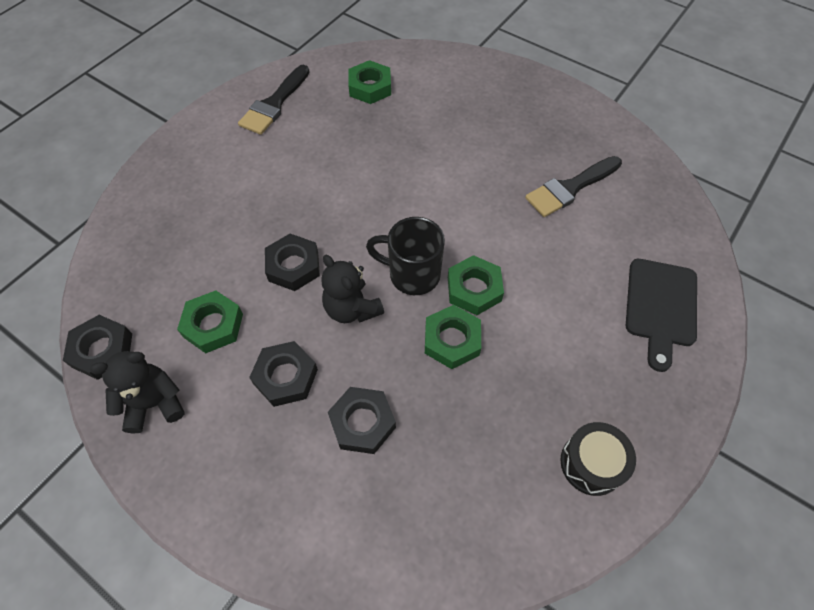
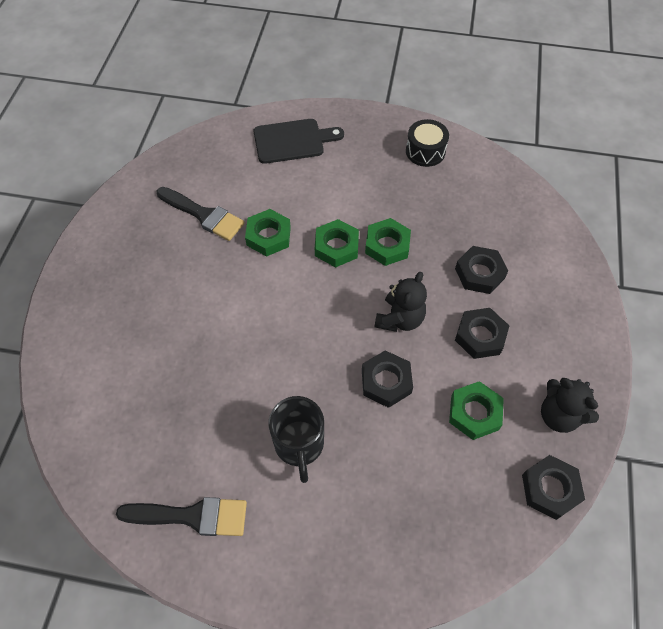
camera: 115 degrees left, 0 degrees up
green nut [348,60,391,104] -> green nut moved to [245,209,291,256]
black mug [366,217,445,295] -> black mug moved to [269,396,324,483]

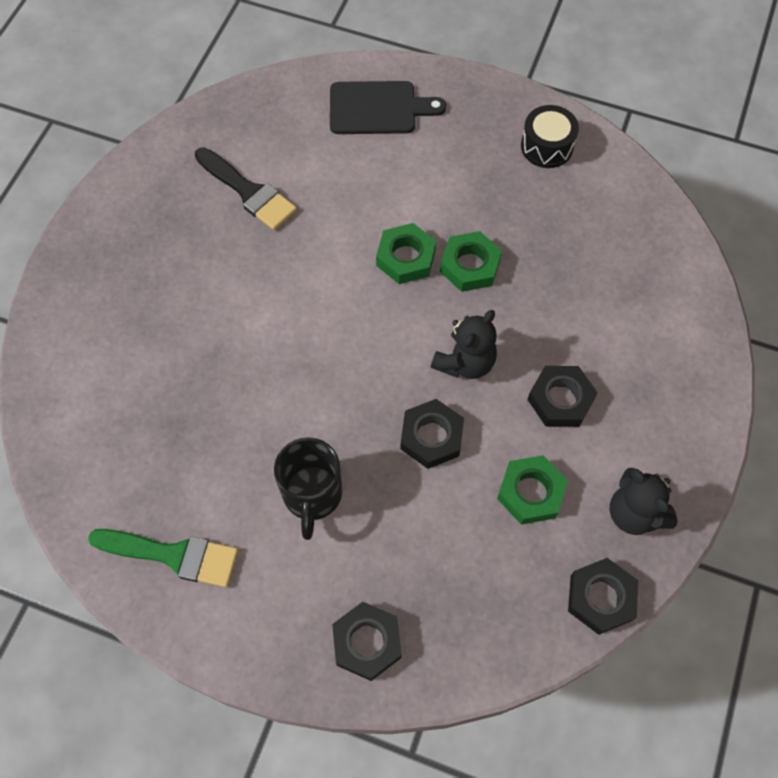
camera: 10 degrees right, 5 degrees up
black brush [116,497,247,536] -> green brush [88,529,238,587]
green nut [245,209,291,256] -> none
black nut [455,246,508,294] -> black nut moved to [332,602,402,681]

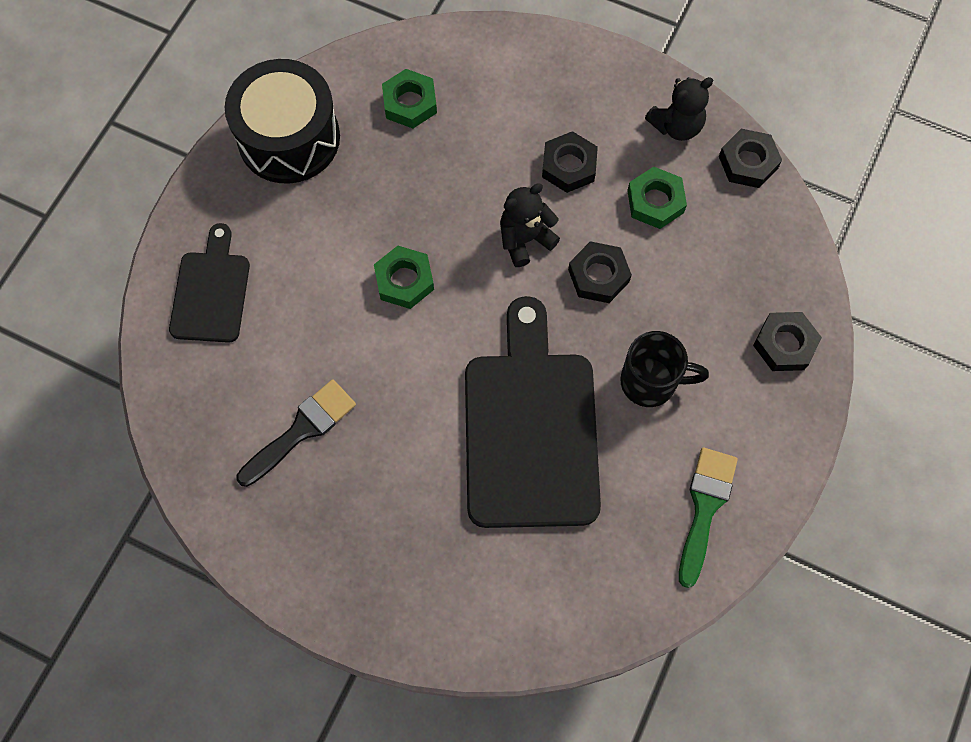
camera: 85 degrees left, 5 degrees up
black teddy bear [431,310,497,379] -> black teddy bear turned 75 degrees counterclockwise [500,183,560,267]
green nut [440,231,502,292] -> green nut moved to [382,69,437,128]
black drum [521,105,579,168] -> black drum [225,59,340,184], size x1.92
none -> black cutting board [465,296,601,528]

